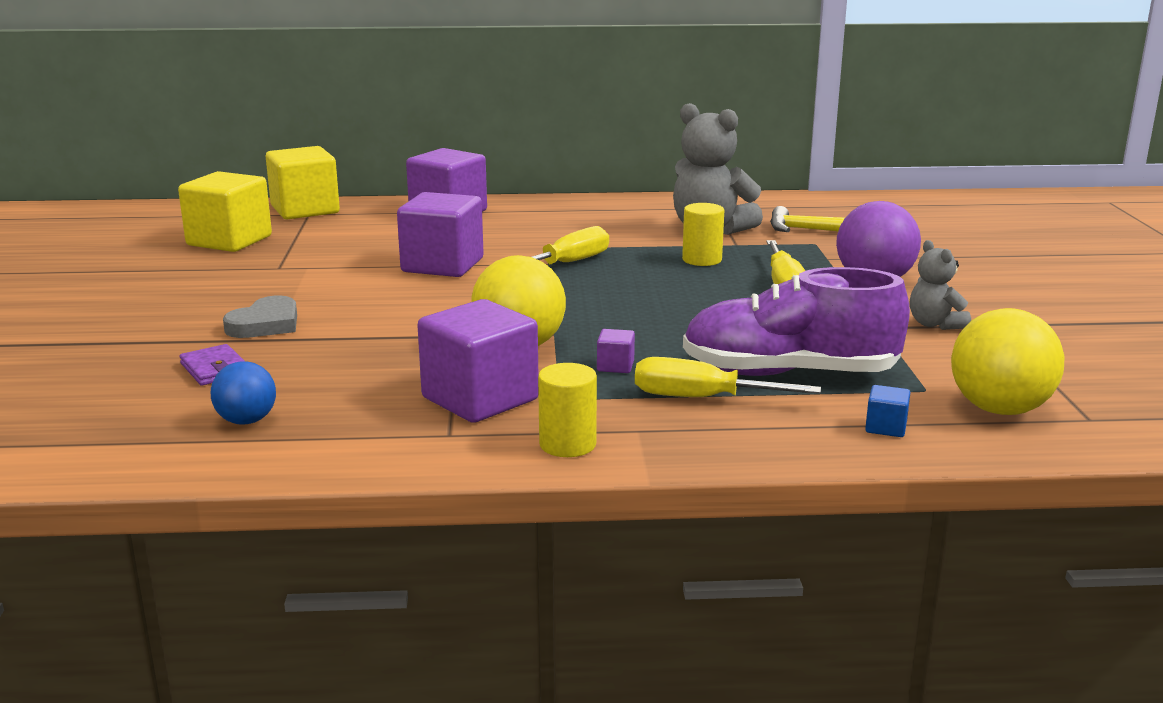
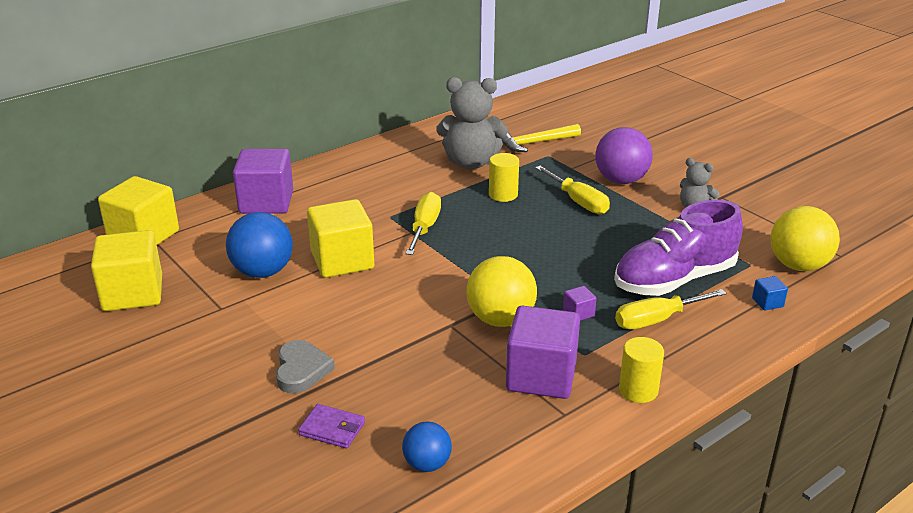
camera: 35 degrees left, 10 degrees up
purple cube [397,192,484,277] -> yellow cube [307,199,374,278]
none -> blue ball [226,212,293,278]

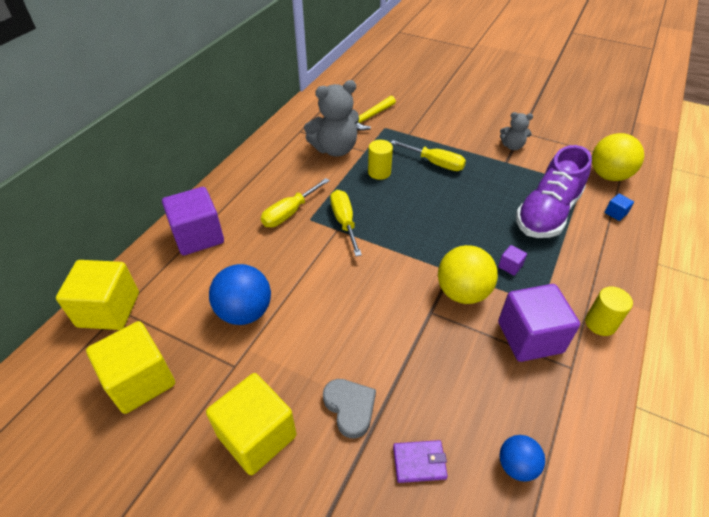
camera: 25 degrees left, 15 degrees up
yellow cube [307,199,374,278] -> yellow cube moved to [206,373,296,475]
purple ball [595,127,652,184] -> none
yellow screwdriver [615,289,727,329] -> yellow screwdriver moved to [261,178,330,227]

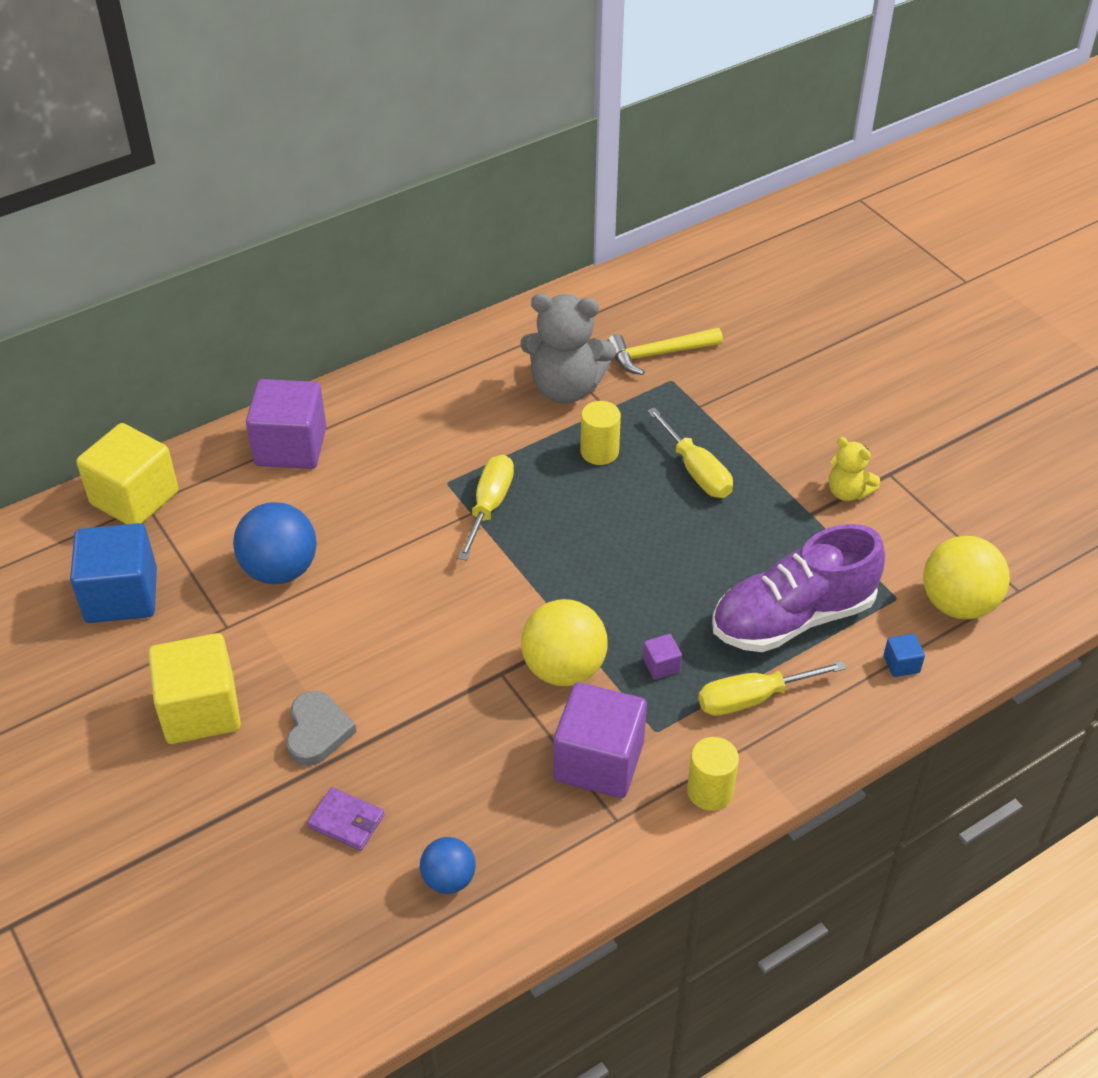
camera: 30 degrees right, 0 degrees up
yellow cube [86,321,175,414] -> blue cube [70,523,157,623]
yellow screwdriver [261,178,330,227] -> yellow screwdriver moved to [698,661,846,716]
grey teddy bear [500,112,533,150] -> yellow teddy bear [829,437,880,501]

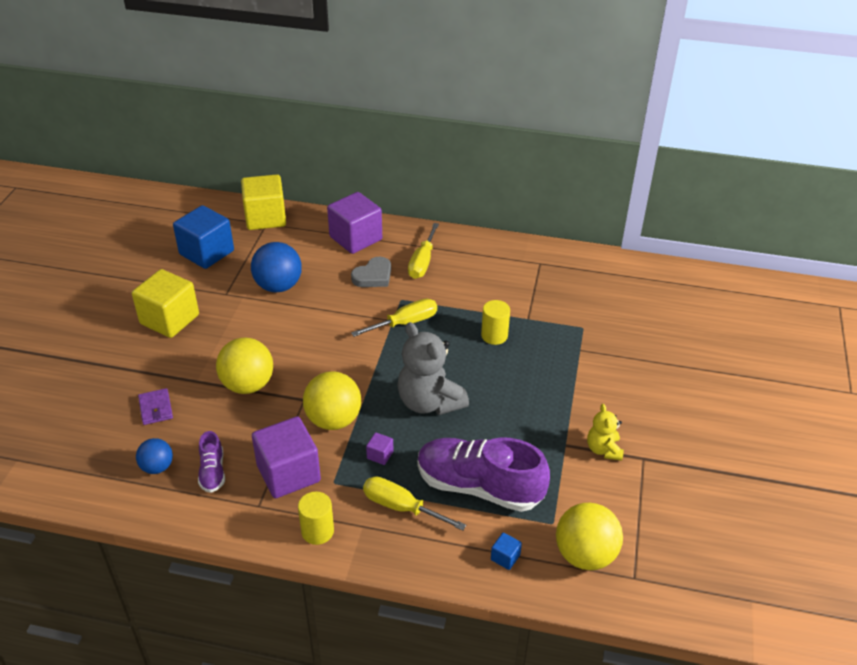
camera: 45 degrees right, 5 degrees down
grey heart [286,691,357,766] -> grey heart moved to [351,257,391,287]
grey teddy bear [520,293,616,404] -> grey teddy bear moved to [397,322,469,415]
yellow hammer [607,328,723,375] -> none
yellow screwdriver [647,407,733,498] -> yellow screwdriver moved to [408,223,439,279]
none -> purple shoe [198,431,225,493]
none -> yellow ball [216,338,273,394]

